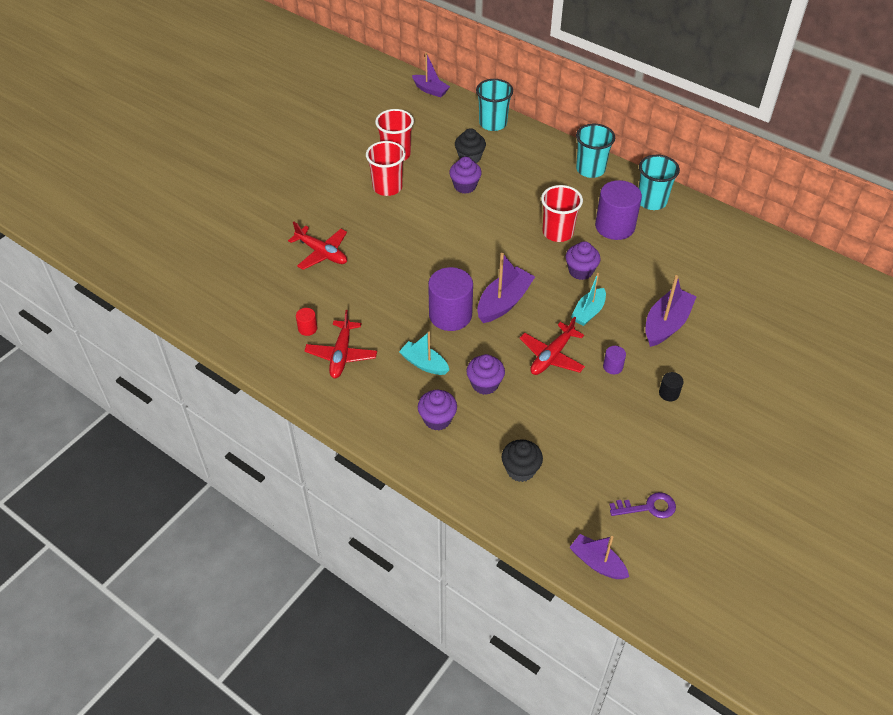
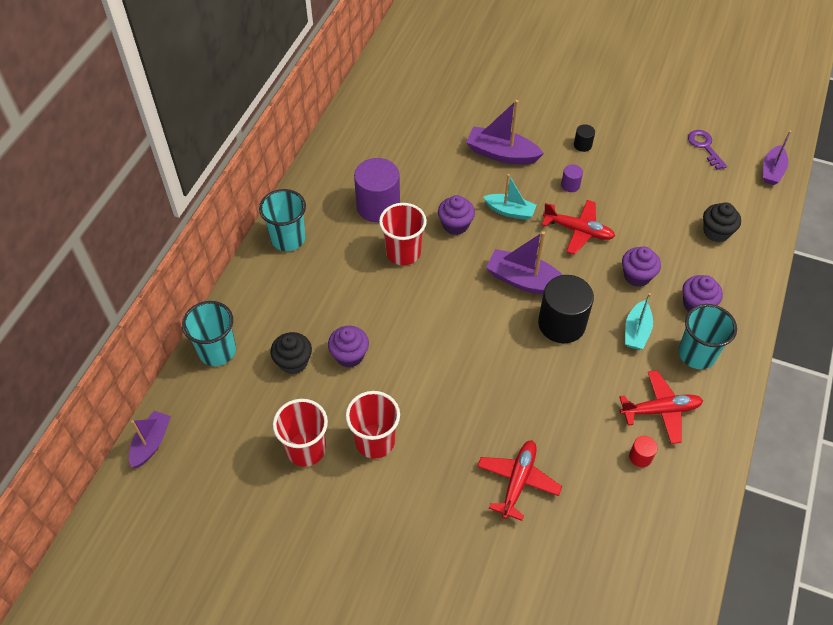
camera: 105 degrees left, 5 degrees up
purple cylinder [428,267,473,331] -> black cylinder [538,275,594,343]
turquoise cup [639,155,680,210] -> turquoise cup moved to [678,304,737,369]

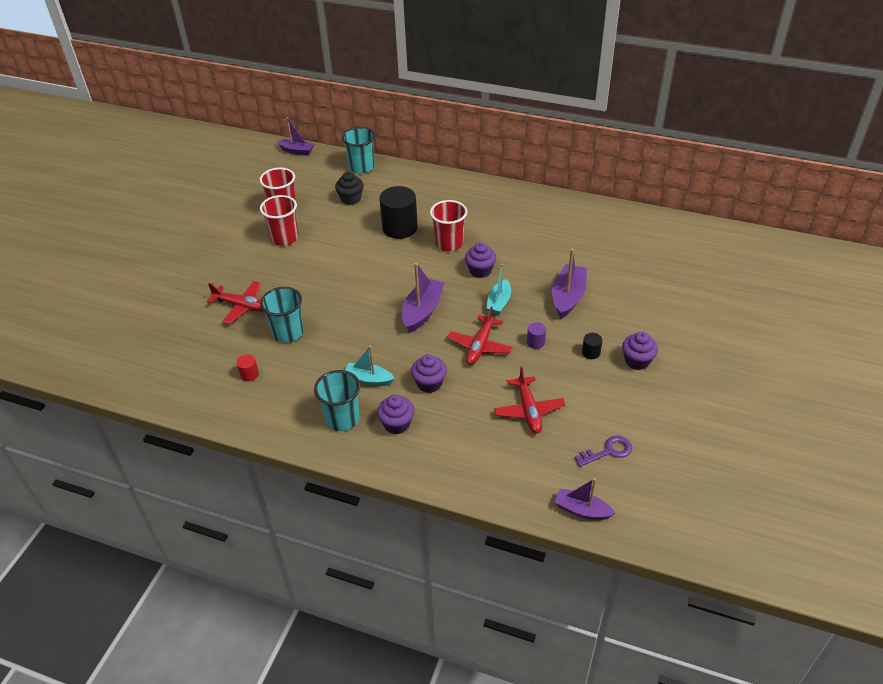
camera: 90 degrees right, 10 degrees down
turquoise cup [259,189,306,251] -> turquoise cup moved to [260,287,304,343]
purple cupcake [328,326,369,368] -> purple cupcake moved to [622,332,658,370]
purple cylinder [354,158,400,223] -> none
black cylinder [538,275,594,343] -> black cylinder moved to [379,186,418,239]
red plane [619,370,703,444] -> red plane moved to [494,366,565,434]
black cupcake [703,202,741,242] -> none

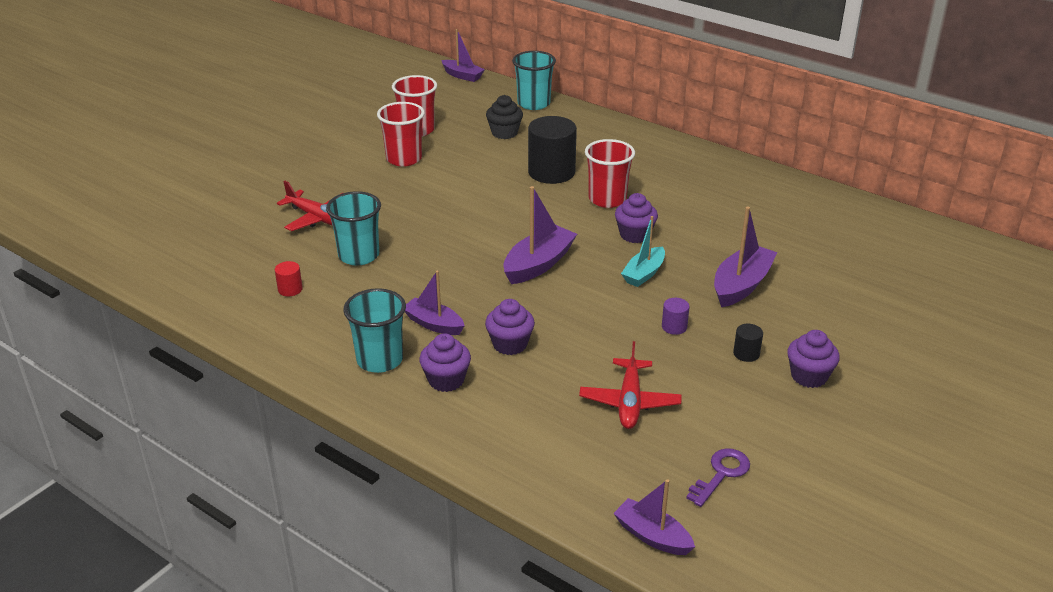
camera: 15 degrees right, 10 degrees down
turquoise boat [345,346,395,386] -> purple boat [405,271,465,335]
red plane [448,307,513,365] -> none
purple key [575,436,632,467] -> purple key turned 45 degrees counterclockwise [686,448,750,507]

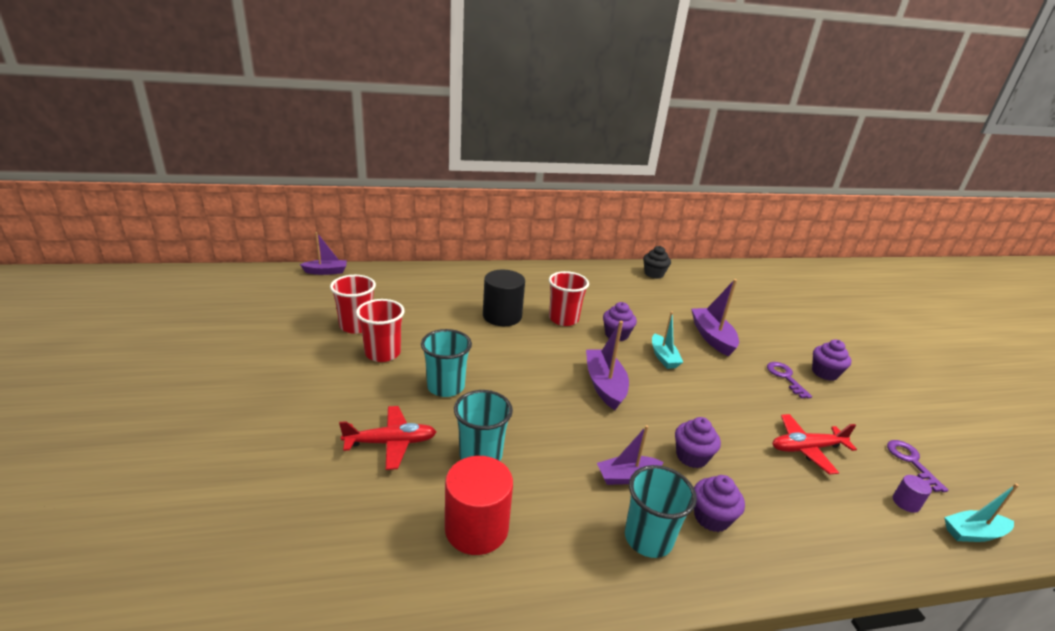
camera: 50 degrees left, 5 degrees down
red cylinder [275,261,303,296] -> red cylinder [445,456,513,555], size x2.26
black cupcake [486,95,523,139] -> black cupcake moved to [643,246,671,279]
turquoise cup [512,51,556,110] -> turquoise cup moved to [421,329,472,397]
red plane [579,341,681,429] -> red plane turned 120 degrees clockwise [773,414,857,475]
purple boat [613,479,695,555] -> turquoise boat [944,483,1019,542]
purple cylinder [662,298,689,335] -> purple cylinder moved to [893,475,932,513]
black cylinder [733,324,763,362] -> purple key [767,362,812,399]

